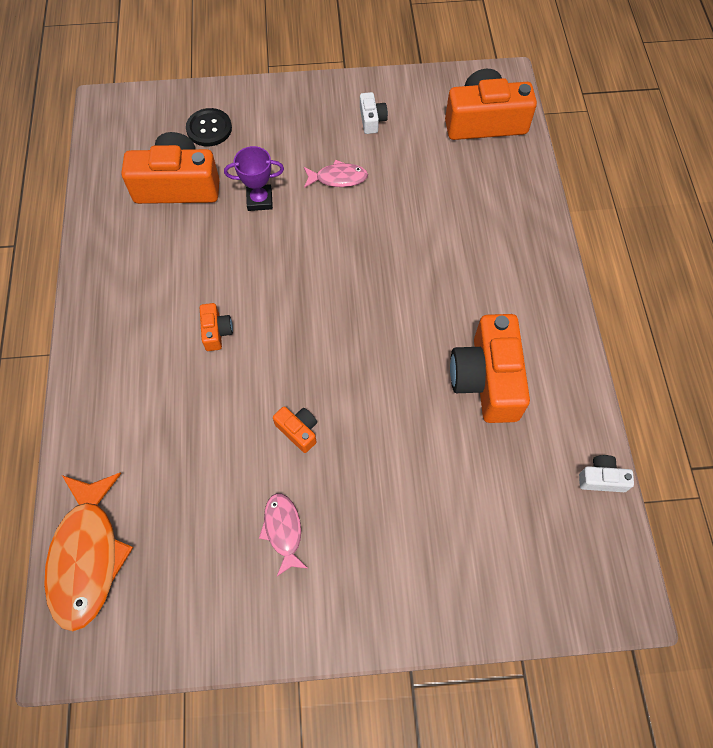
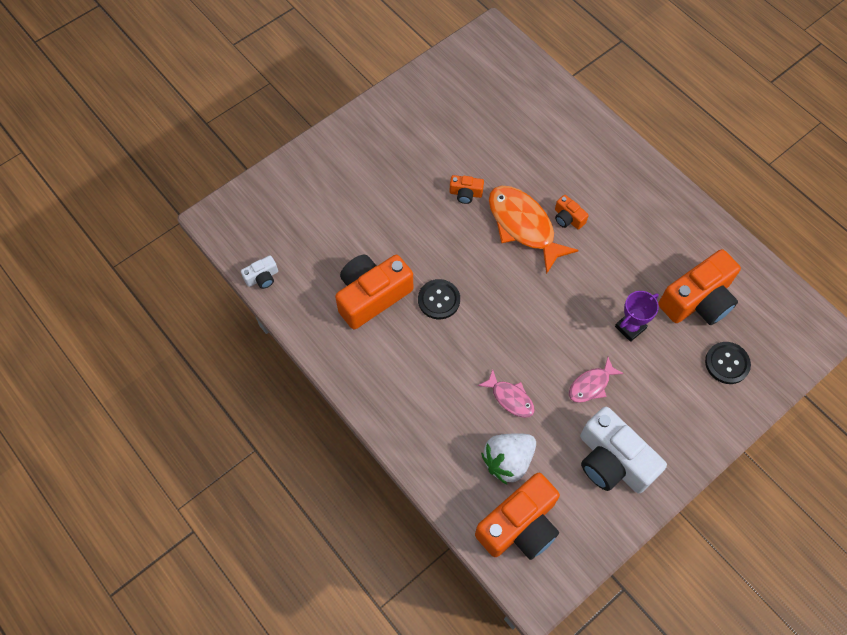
camera: 145 degrees right, 0 degrees up
orange fish [44,473,133,631] -> orange fish moved to [489,186,579,274]
pink fish [259,493,308,576] -> pink fish moved to [478,369,535,418]
white camera [360,92,388,134] -> white camera [580,407,667,493], size x2.19
orange camera [450,314,530,423] -> orange camera turned 90 degrees counterclockwise [335,255,413,329]
none -> black button [418,279,460,319]
none -> white strawberry [481,433,536,485]

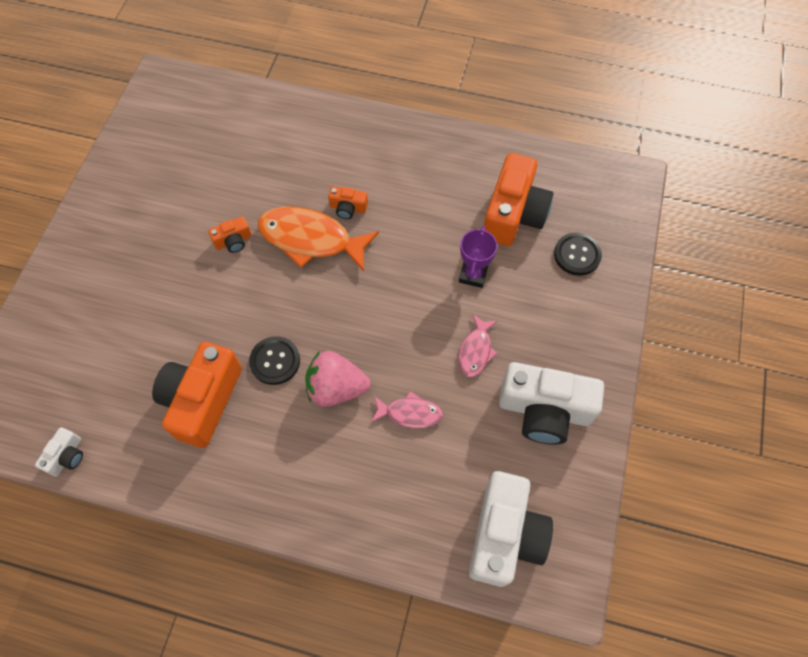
camera: 35 degrees left, 0 degrees up
orange camera [475,473,560,560] -> white camera [469,471,553,587]
white strawberry [481,433,536,485] -> none
none -> pink strawberry [305,351,371,407]

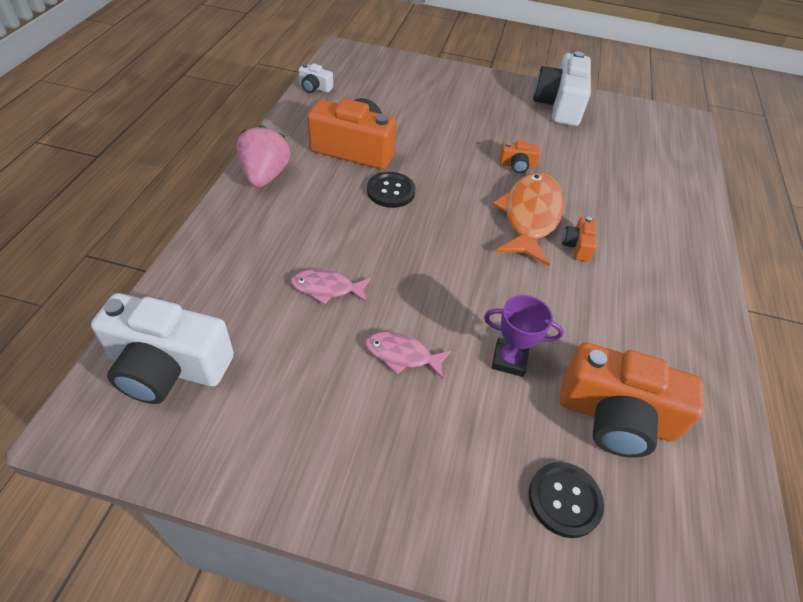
camera: 85 degrees right, 15 degrees down
orange camera [208,217,251,253] -> orange camera turned 60 degrees counterclockwise [499,140,540,173]
pink strawberry [305,351,371,407] -> pink strawberry moved to [237,125,290,188]
pink fish [371,391,443,428] -> pink fish turned 90 degrees clockwise [291,269,371,304]
white camera [499,362,604,445] -> white camera moved to [533,51,591,126]

